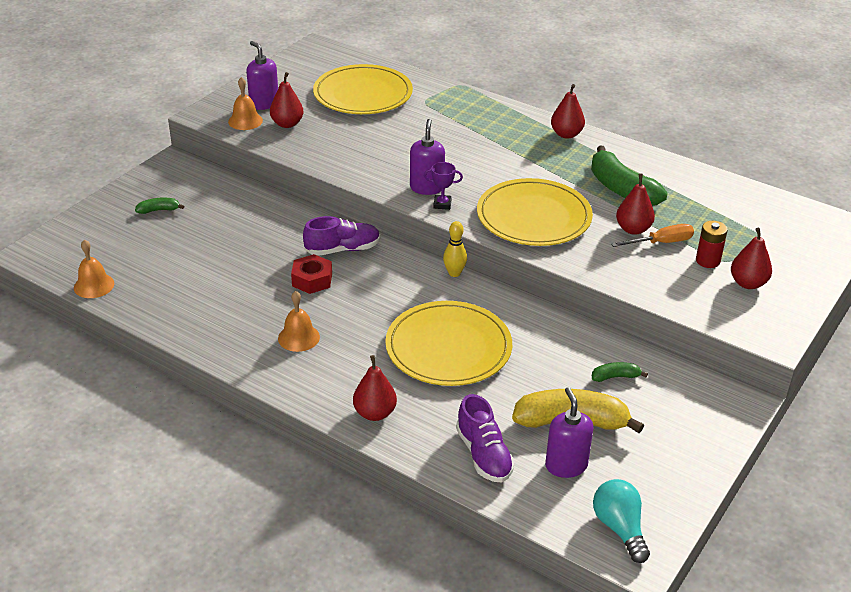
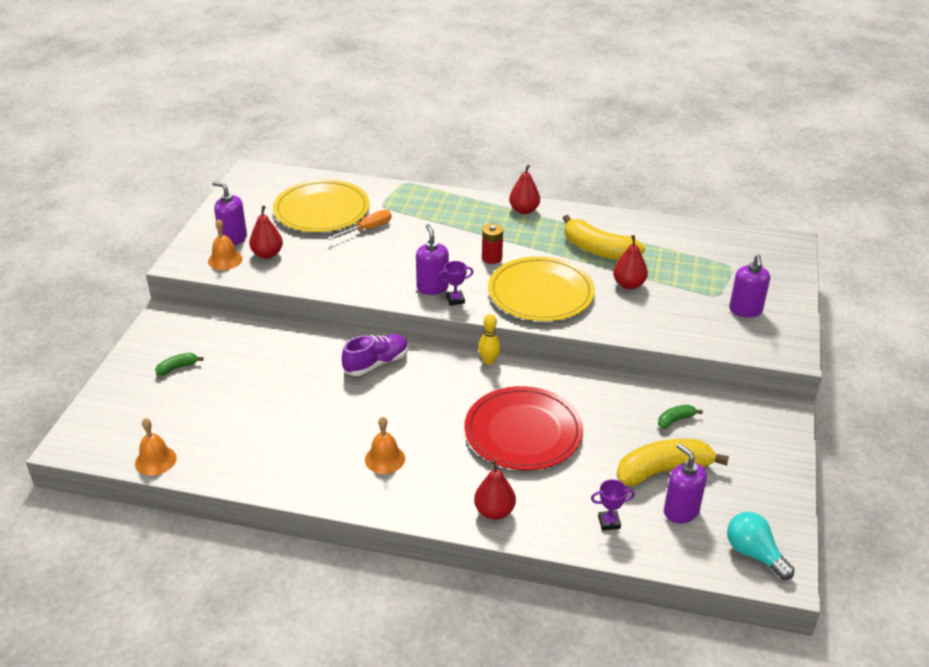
camera: 20 degrees left, 0 degrees up
red nut [291,254,332,294] -> none
yellow plate [385,301,512,386] -> red plate [465,386,583,470]
purple shoe [456,394,515,482] -> purple trophy [591,479,635,530]
green banana [591,146,668,206] -> yellow banana [562,215,645,260]
orange screwdriver [611,224,694,247] -> orange screwdriver moved to [328,210,391,240]
red battery [696,221,728,268] -> red battery moved to [482,224,503,264]
red pear [731,228,772,289] -> purple soap dispenser [729,254,770,318]

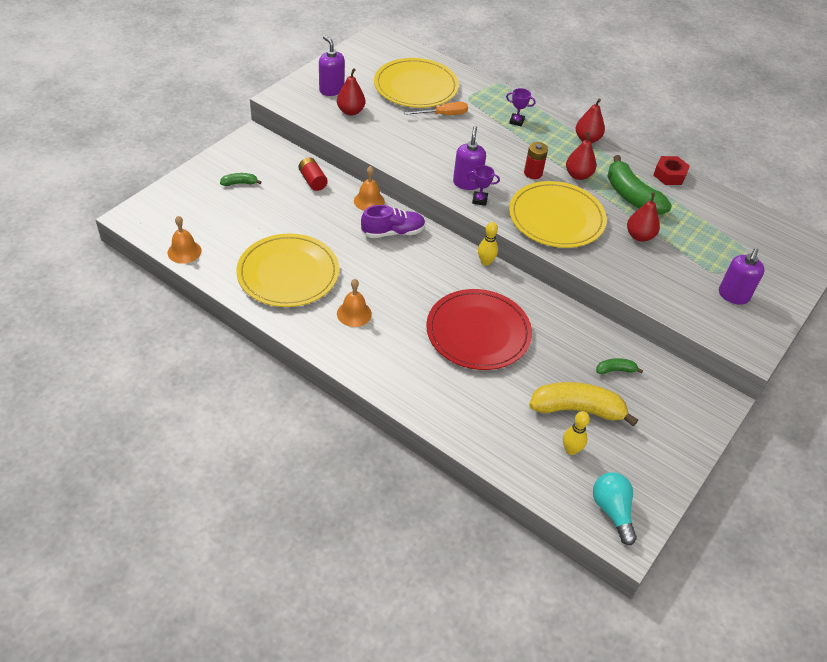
camera: 20 degrees right, 10 degrees up
orange bell [208,219,242,270] -> orange bell moved to [354,166,385,211]
red pear [474,460,516,520] -> red pear moved to [566,132,597,180]
yellow banana [562,215,645,260] -> green banana [607,155,672,215]
purple trophy [591,479,635,530] -> purple trophy moved to [506,88,535,127]
purple soap dispenser [664,443,707,524] -> yellow bowling pin [563,411,590,455]
none -> yellow plate [236,234,339,307]
none -> red battery [298,157,328,191]
none -> red nut [653,156,690,185]

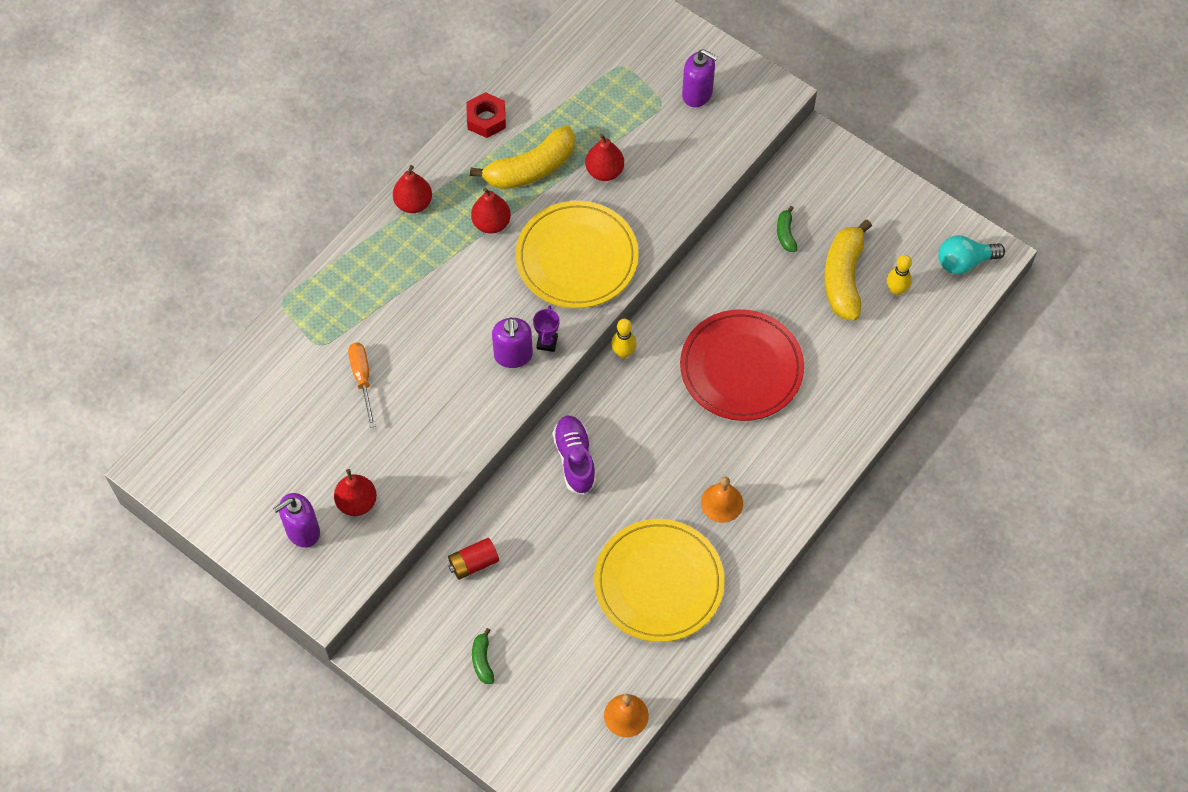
camera: 85 degrees left, 15 degrees up
orange bell [354,166,385,211] -> none
yellow plate [374,58,459,108] -> none
purple soap dispenser [453,126,486,190] -> purple soap dispenser turned 105 degrees counterclockwise [492,317,533,368]
purple trophy [506,88,535,127] -> none
red battery [524,142,548,179] -> none
green banana [607,155,672,215] -> yellow banana [470,126,575,189]

